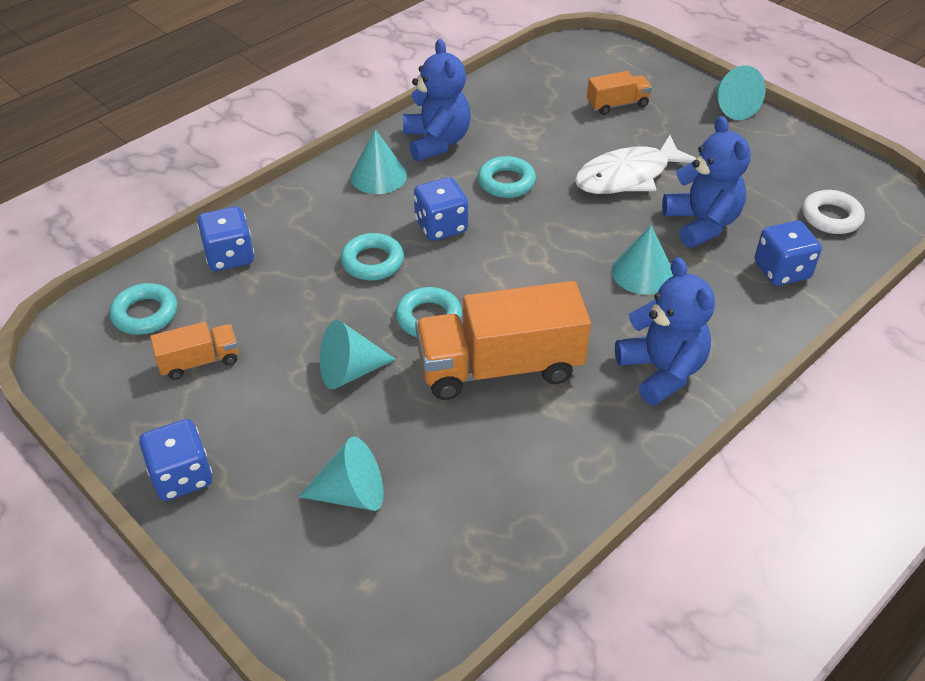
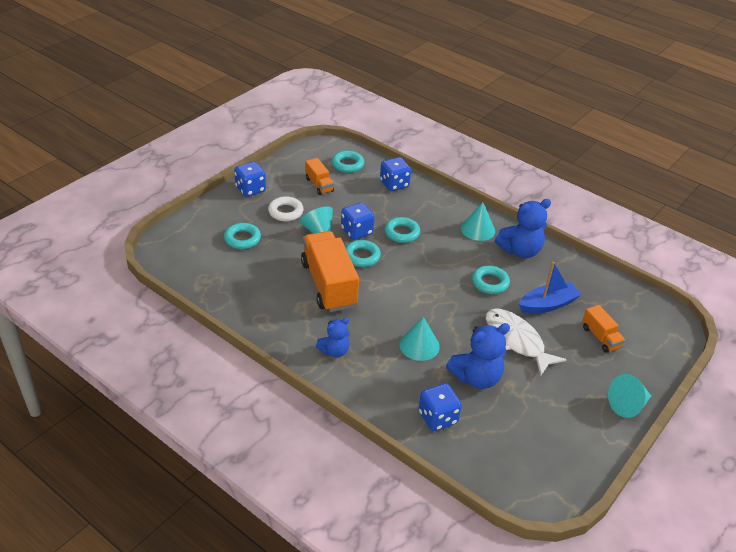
camera: 80 degrees right, 5 degrees down
turquoise cone [299,437,384,511] -> turquoise ring [224,223,261,249]
blue dice [414,177,468,241] -> blue dice moved to [341,203,375,240]
blue teddy bear [615,257,715,406] -> blue teddy bear [316,318,350,358], size x0.61
white ring [802,190,865,234] -> white ring moved to [268,196,304,221]
none -> blue boat [519,262,582,313]

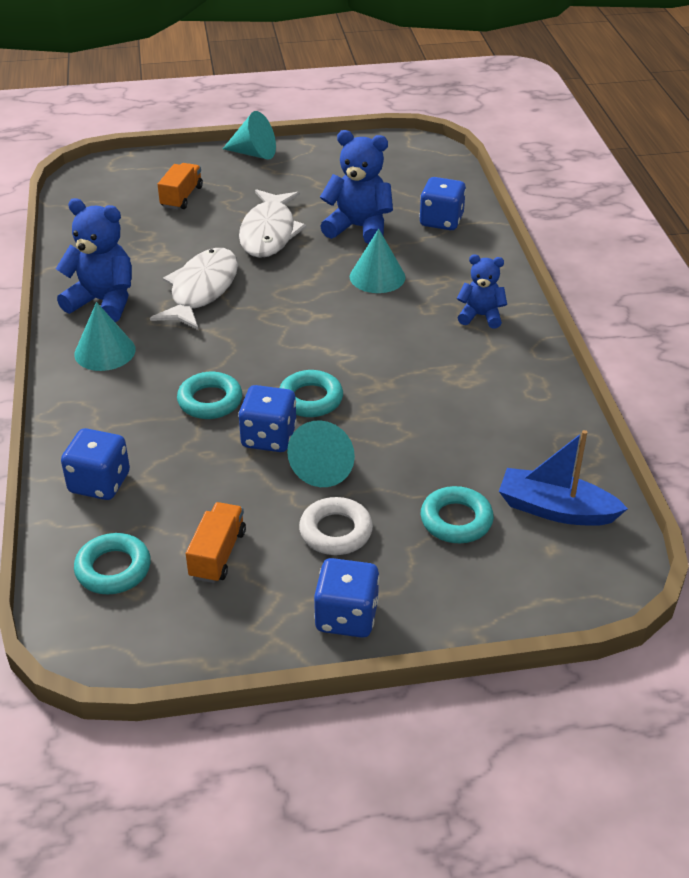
camera: 135 degrees left, 0 degrees up
orange truck [301,231,359,312] -> none
turquoise ring [472,265,510,294] -> white fish [150,248,238,330]
blue boat [519,262,582,313] -> blue boat moved to [499,430,628,526]

